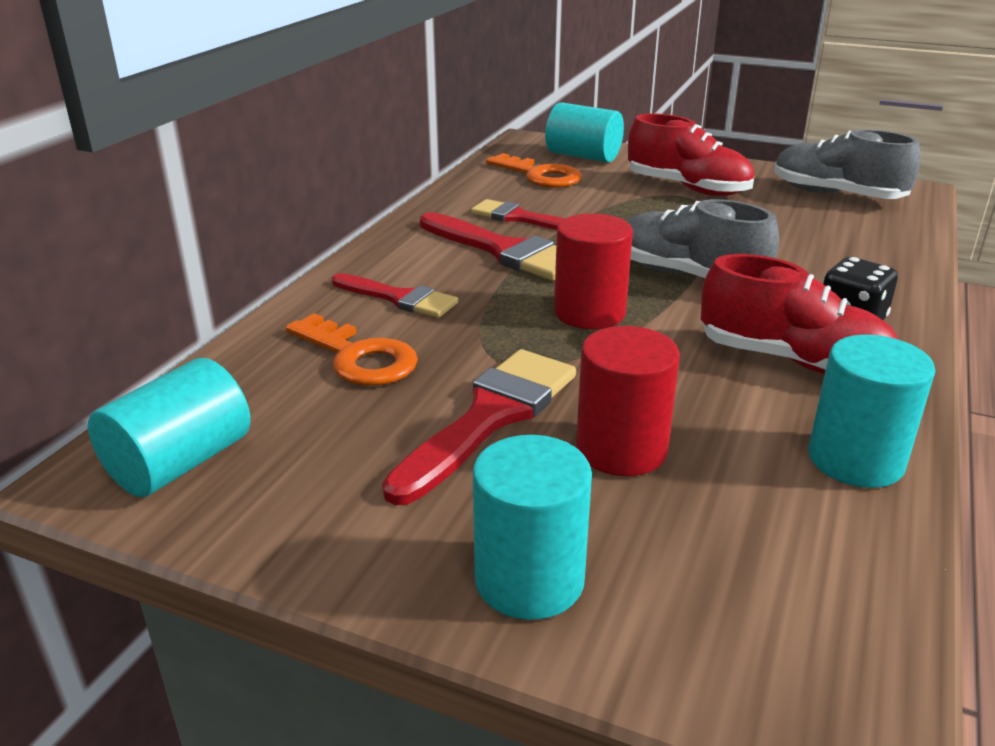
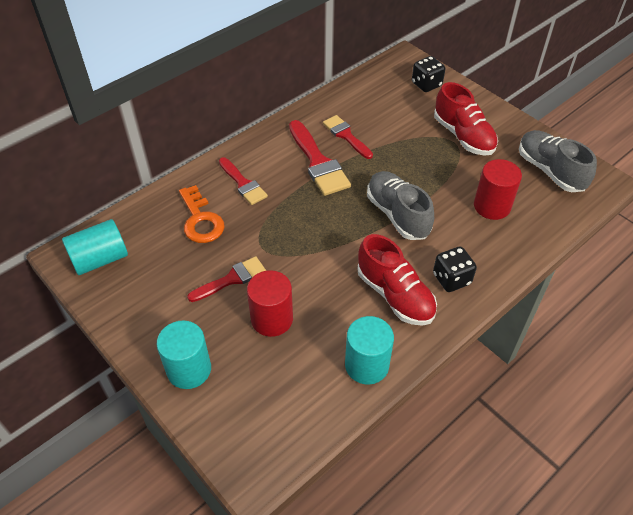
camera: 25 degrees right, 20 degrees up
red brush [382,349,576,505] -> red brush [187,256,266,302], size x0.65
orange key [486,153,582,188] -> none
turquoise cylinder [545,103,624,163] -> black dice [412,56,445,92]
red cylinder [554,213,633,329] -> red cylinder moved to [474,159,522,220]

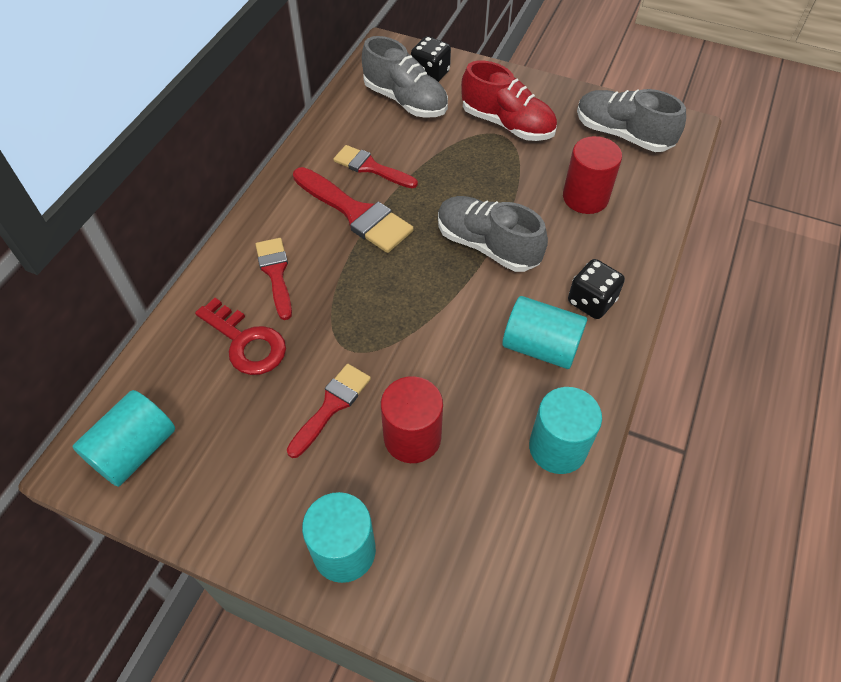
camera: 25 degrees left, 5 degrees up
orange key [179,185,225,243] -> red key [195,298,286,375]
red brush [219,157,268,205] -> red brush turned 135 degrees counterclockwise [255,238,292,320]
red shoe [358,234,437,326] -> turquoise cylinder [502,296,587,369]
none -> grey shoe [362,36,448,118]

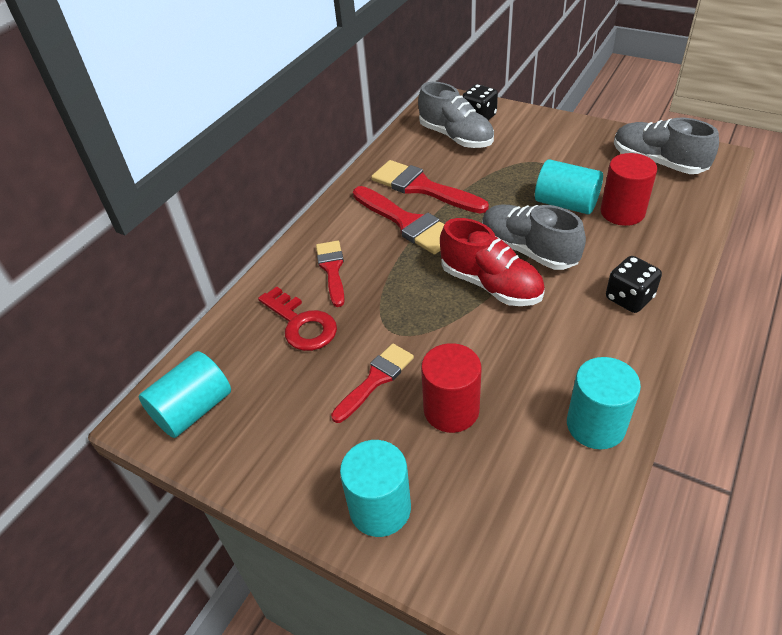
camera: 10 degrees right, 10 degrees down
red brush [333,145,418,188] -> red brush [371,160,489,213], size x1.55
red shoe [461,60,557,141] -> red shoe moved to [440,218,545,306]
turquoise cylinder [502,296,587,369] -> turquoise cylinder moved to [535,159,603,215]

